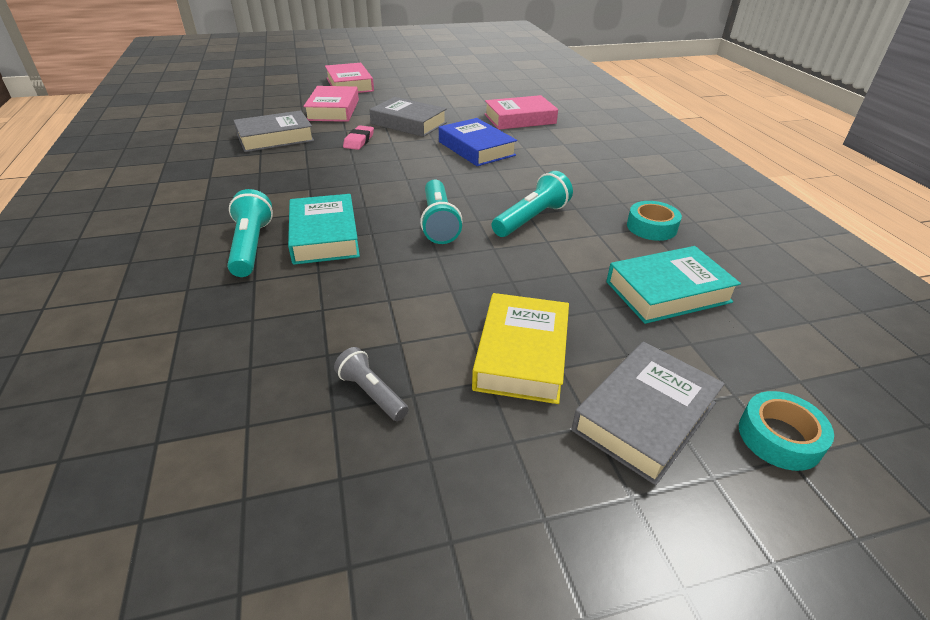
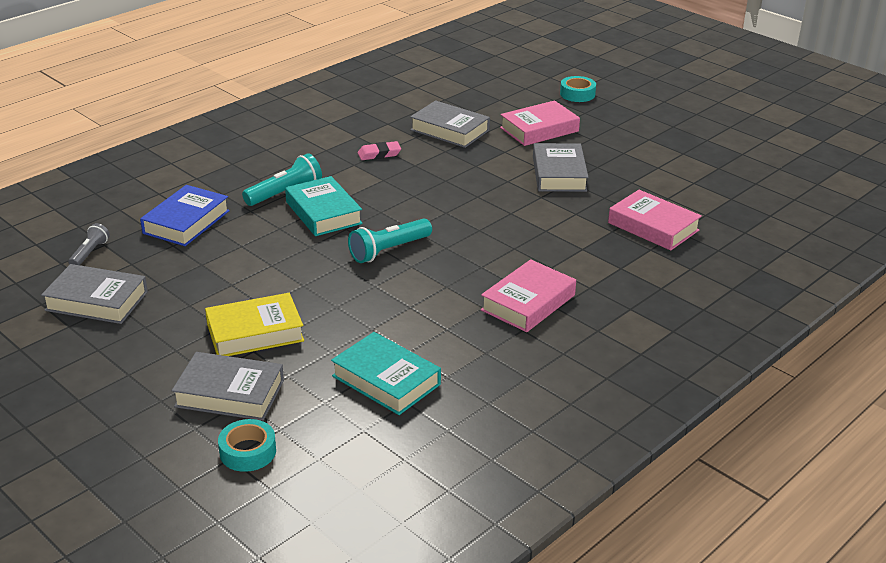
camera: 60 degrees right, 5 degrees down
turquoise book [288,194,360,265] -> turquoise book turned 75 degrees counterclockwise [285,176,363,236]
pink book [325,63,374,93] -> pink book moved to [481,259,576,332]
grey flashlight [334,347,409,421] -> grey flashlight moved to [68,223,110,265]
pink eraser [343,125,374,150] -> pink eraser moved to [358,141,401,160]
blue book [439,118,517,166] -> blue book moved to [140,185,230,246]
turquoise flashlight [492,171,573,237] -> none
turquoise tape [627,201,682,241] -> turquoise tape moved to [560,76,596,102]
none -> grey book [41,264,148,324]

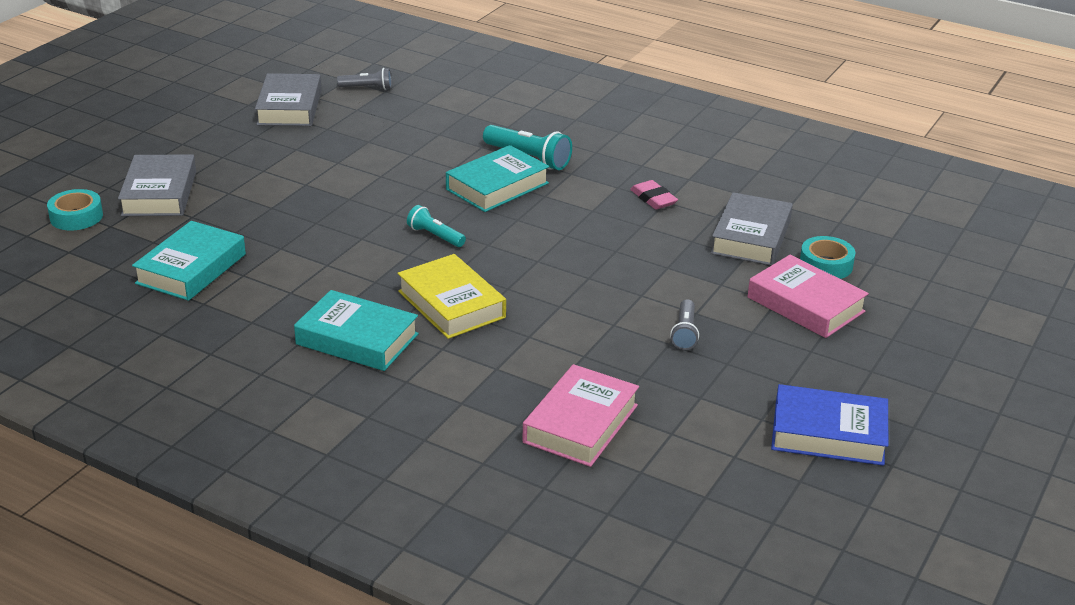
camera: 75 degrees right, 0 degrees up
blue book [140,185,230,246] -> blue book moved to [771,384,888,466]
yellow book [205,293,304,356] -> yellow book moved to [397,254,506,339]
turquoise flashlight [348,219,432,263] -> turquoise flashlight [407,205,466,247], size x0.62
pink book [481,259,576,332] -> turquoise book [294,290,419,371]
grey book [533,143,589,192] -> grey flashlight [670,299,699,350]
turquoise tape [560,76,596,102] -> turquoise tape moved to [800,236,855,279]

